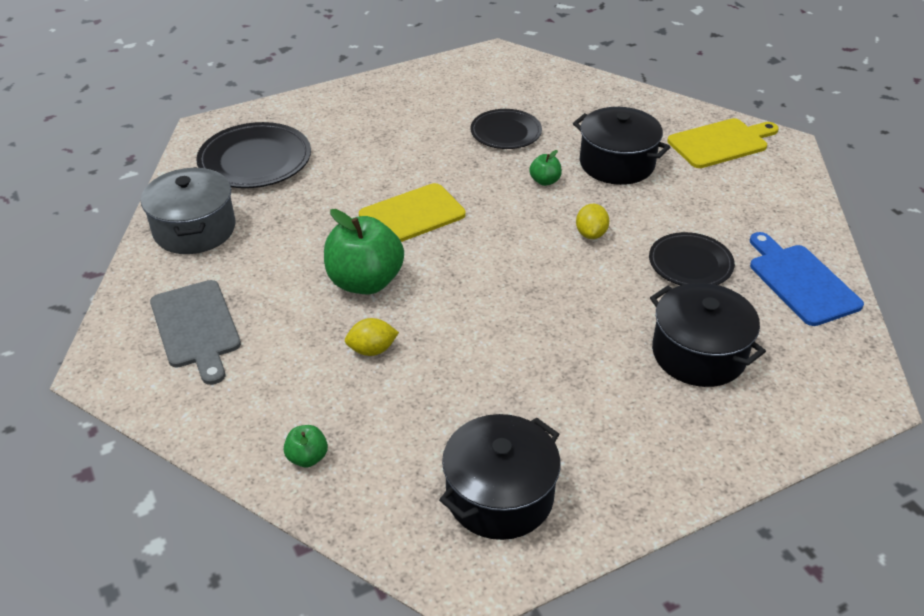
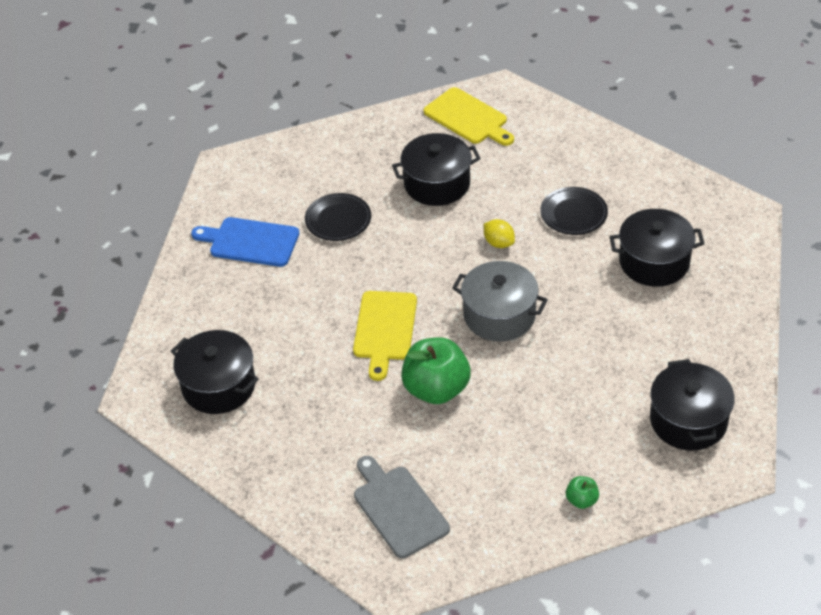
camera: 50 degrees left, 5 degrees up
grey pot [141,167,235,254] -> grey pot moved to [452,261,548,342]
grey cutting board [150,280,241,385] -> grey cutting board turned 135 degrees counterclockwise [354,456,450,558]
black plate [196,122,311,188] -> black pot [171,330,259,414]
yellow lemon [345,318,399,356] -> none
green apple [529,150,562,186] -> none
yellow cutting board [667,118,779,168] -> yellow cutting board turned 120 degrees clockwise [424,87,514,146]
blue cutting board [750,232,864,326] -> blue cutting board moved to [191,217,299,267]

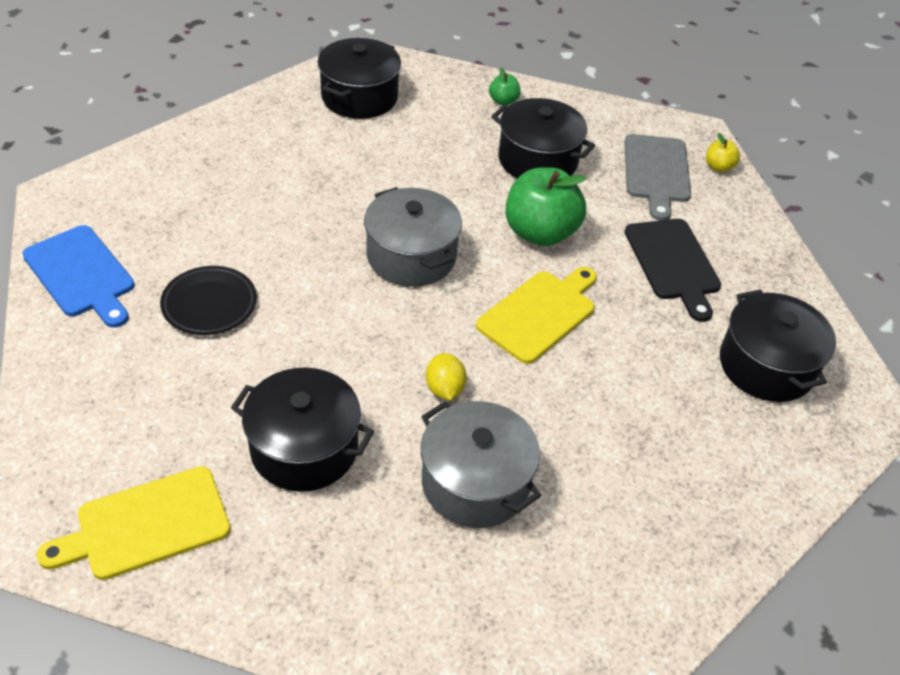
camera: 150 degrees left, 0 degrees up
blue cutting board [191,217,299,267] -> blue cutting board moved to [22,225,135,328]
black plate [305,193,371,241] -> grey pot [421,401,541,528]
yellow cutting board [424,87,514,146] -> yellow cutting board turned 105 degrees counterclockwise [37,466,230,580]
yellow lemon [484,219,515,248] -> yellow lemon moved to [426,353,467,401]
black pot [609,209,705,286] -> black pot moved to [492,98,595,178]
none -> black cutting board [625,219,721,322]
none -> yellow apple [706,133,740,172]

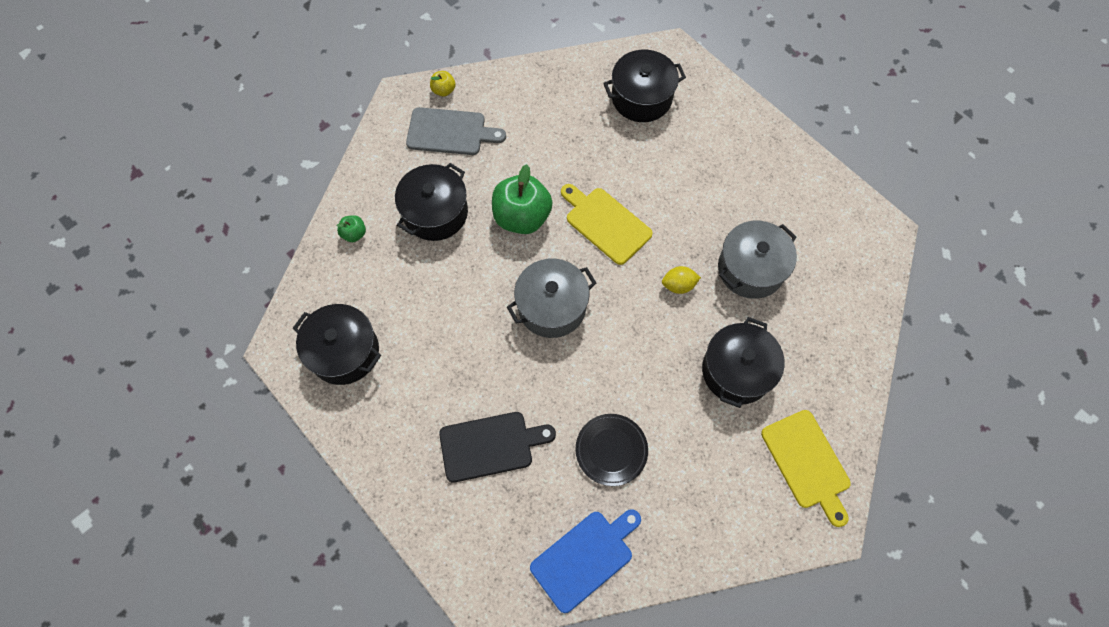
camera: 85 degrees left, 20 degrees up
black cutting board [625,219,721,322] -> black cutting board moved to [439,412,556,482]

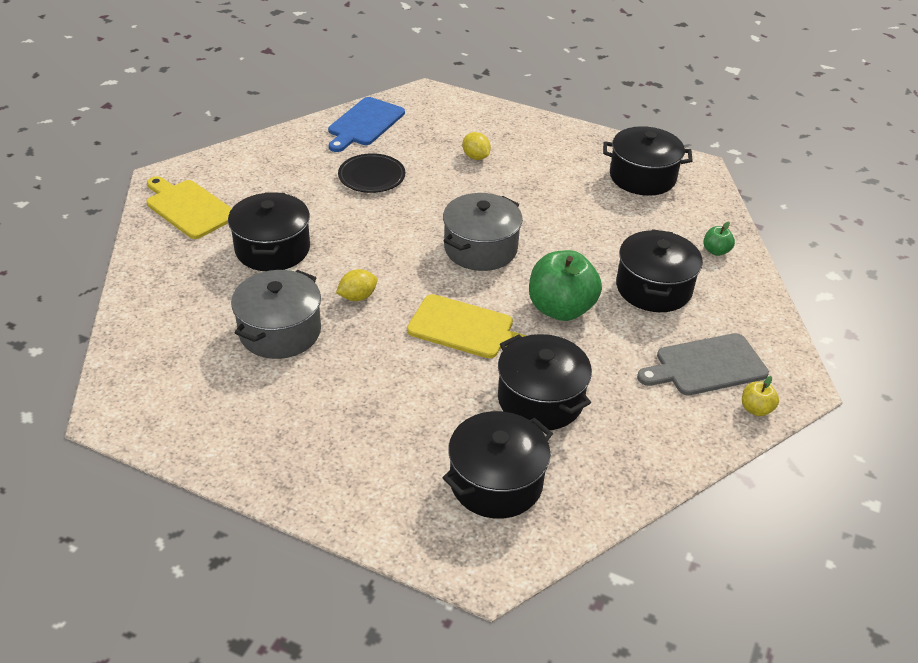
camera: 155 degrees right, 25 degrees down
black cutting board [439,412,556,482] -> yellow lemon [462,132,491,160]
none -> black pot [498,334,592,430]

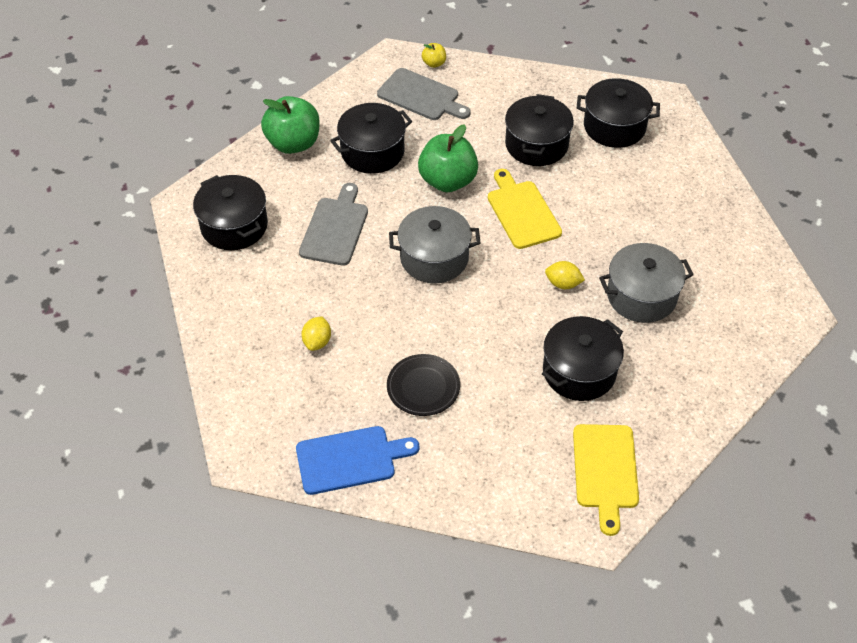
camera: 130 degrees left, 10 degrees up
green apple [703,222,735,256] -> green apple [261,96,320,154], size x2.19
none -> grey cutting board [299,183,368,266]

